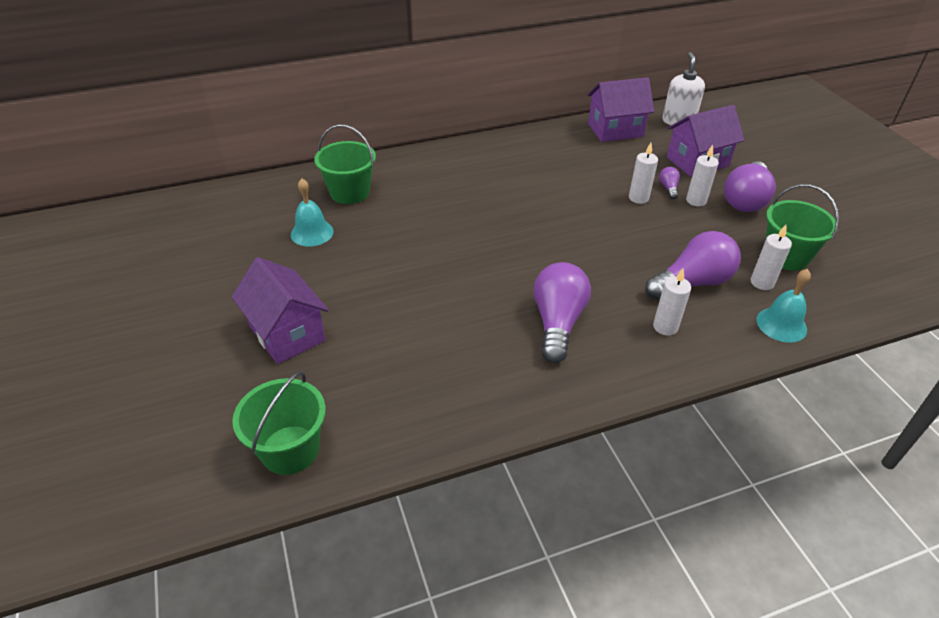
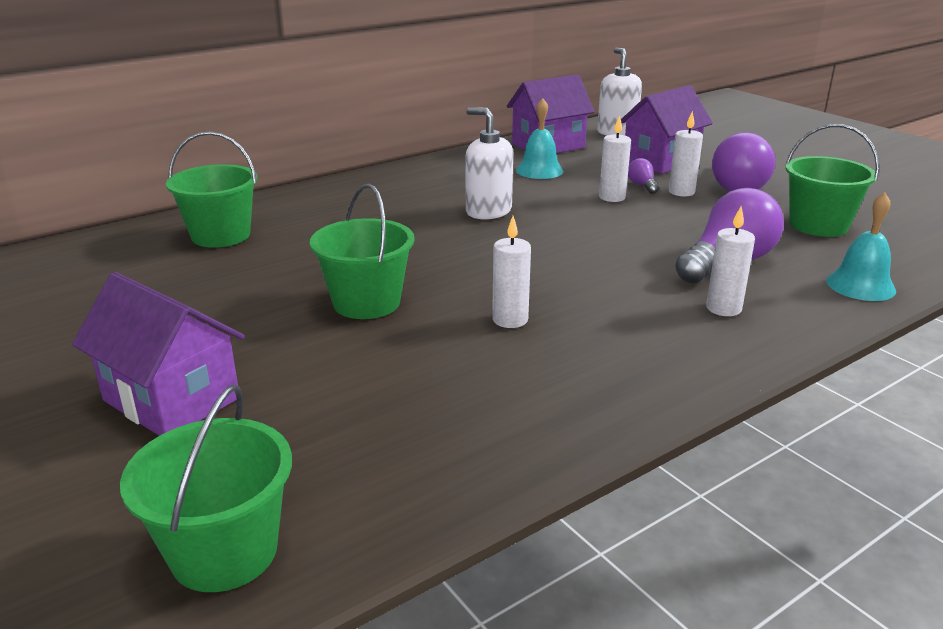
camera: 15 degrees left, 15 degrees down
turquoise bell [291,179,334,246] -> turquoise bell moved to [516,98,564,179]
purple light bulb [533,262,591,363] -> none
white candle [751,225,792,290] -> white candle moved to [492,216,531,328]
none -> green bucket [310,184,415,319]
none -> white soap dispenser [466,107,513,219]

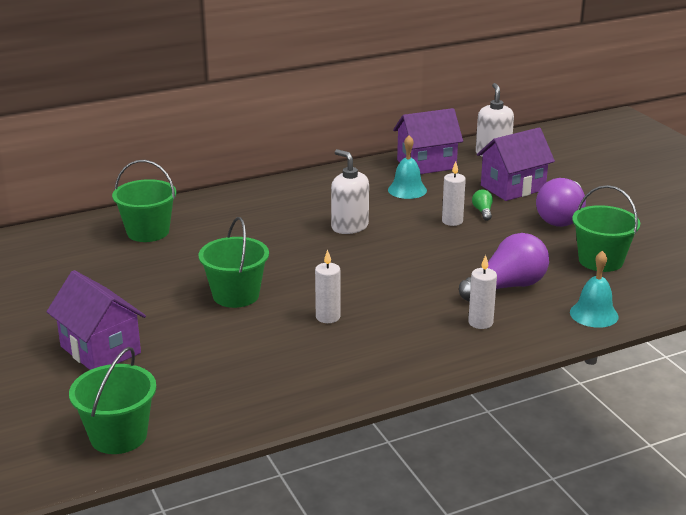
camera: 10 degrees right, 0 degrees up
purple light bulb [628,158,659,194] -> green light bulb [472,189,493,221]
white candle [669,111,703,196] -> none

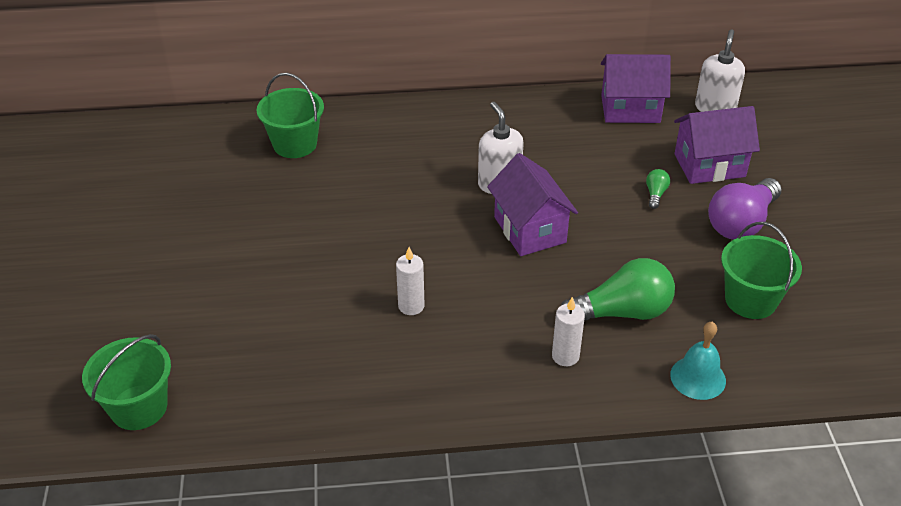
camera: 20 degrees right, 15 degrees up
purple house [47,270,146,370] -> purple house moved to [487,153,578,256]
green bucket [198,217,269,308] -> none
turquoise bell [388,135,427,199] -> none
white candle [442,161,466,226] -> none
purple light bulb [459,233,549,302] -> green light bulb [561,258,675,321]

